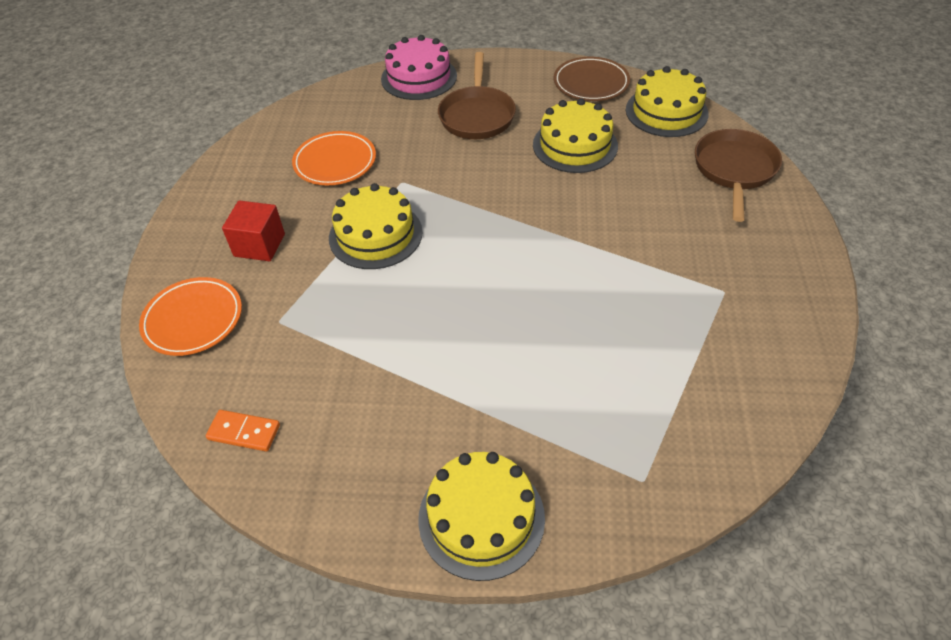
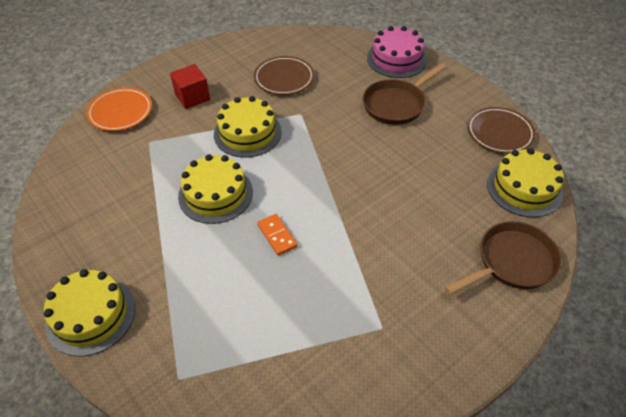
camera: 45 degrees right, 0 degrees up
orange domino [206,410,280,452] -> orange domino moved to [257,214,297,256]
orange plate [292,131,376,185] -> brown plate [254,56,314,95]
yellow cake [533,98,618,173] -> yellow cake moved to [178,154,253,224]

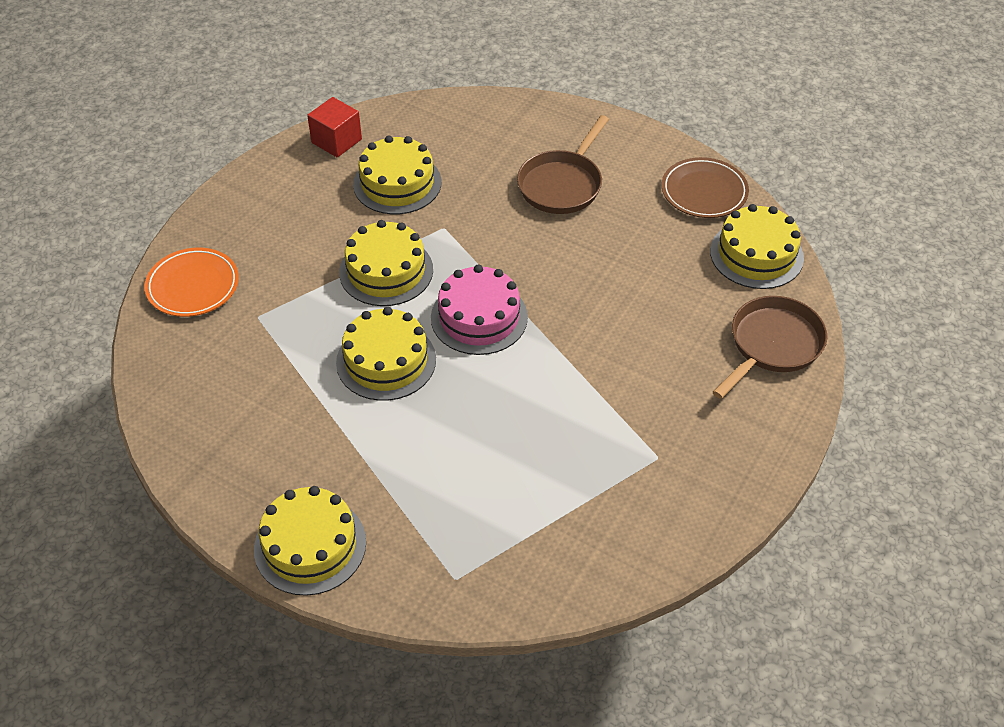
camera: 20 degrees left, 0 degrees up
red cube [170,64,210,109] -> red cube moved to [307,97,362,158]
brown plate [254,56,314,95] -> yellow cake [353,135,442,214]
orange domino [257,214,297,256] -> none
pink cake [367,26,427,78] -> pink cake moved to [431,265,528,355]

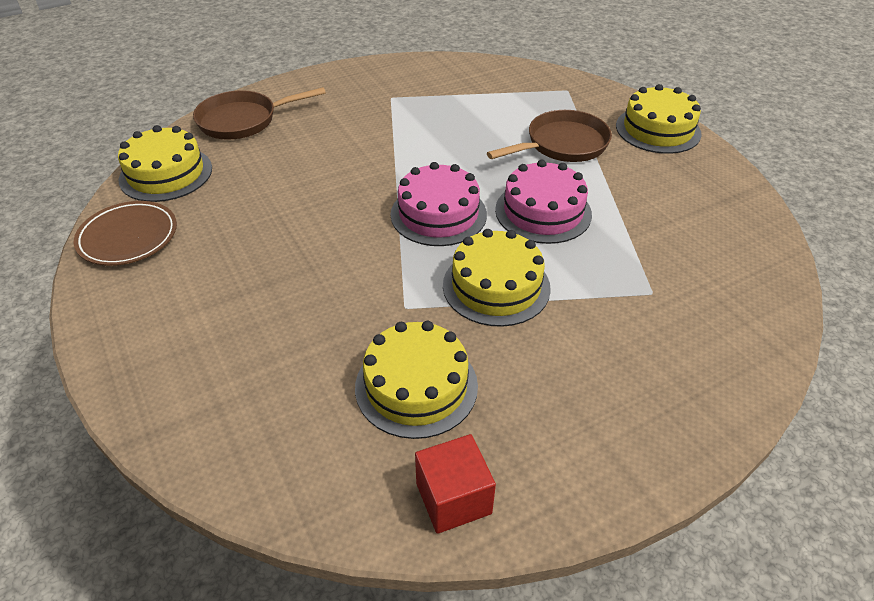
camera: 150 degrees left, 5 degrees down
orange plate [144,248,239,317] -> none
yellow cake [336,307,436,401] -> pink cake [495,160,592,244]
brown pan [517,115,609,214] -> brown pan moved to [487,110,612,162]

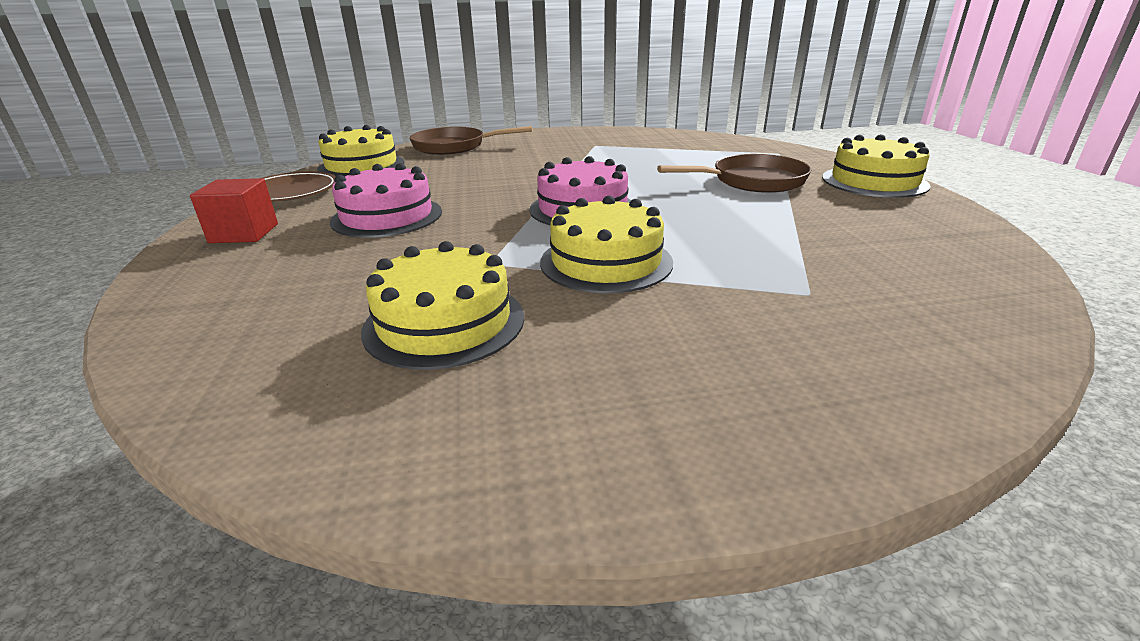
camera: 20 degrees right, 15 degrees down
red cube [415,434,496,534] -> red cube moved to [190,178,278,243]
pink cake [495,160,592,244] -> pink cake moved to [330,163,442,238]

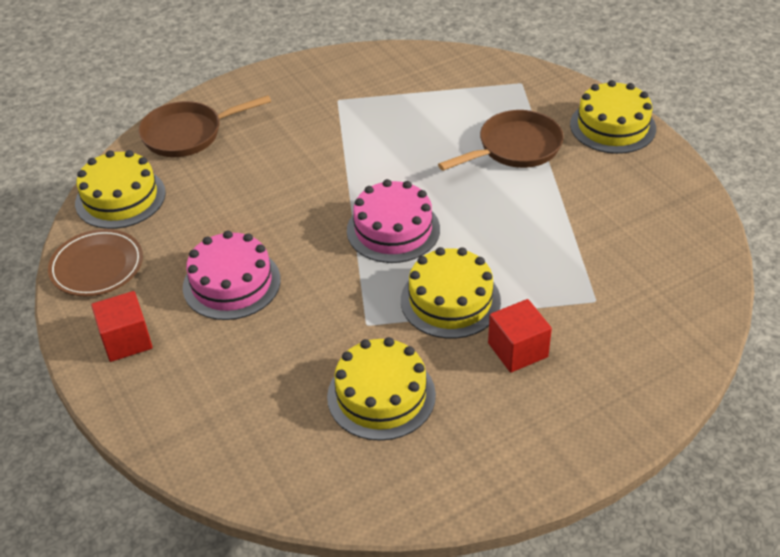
camera: 20 degrees left, 15 degrees up
none -> red cube [488,299,552,373]

